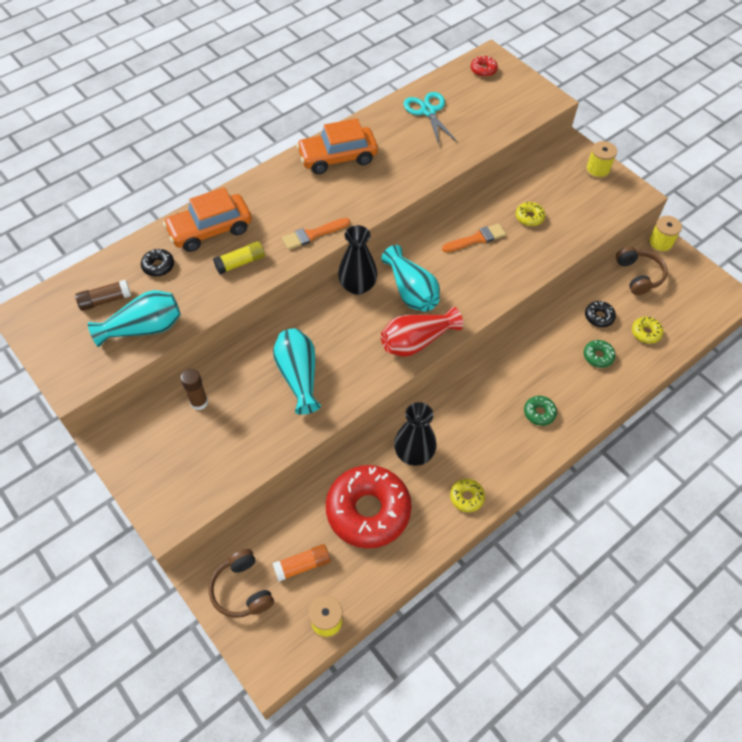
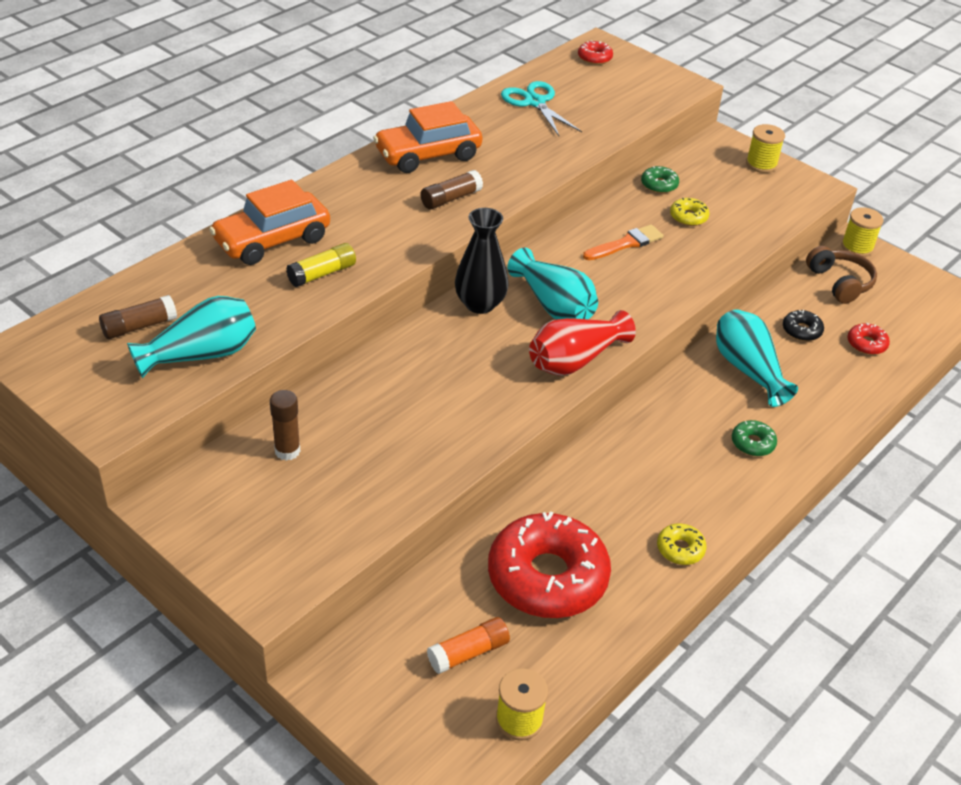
camera: 10 degrees left, 15 degrees down
black donut [141,249,174,277] -> none
brown headphones [209,549,274,618] -> none
turquoise vase [273,328,321,415] -> turquoise vase moved to [716,309,798,407]
orange brush [282,218,350,250] -> none
black vase [394,402,437,466] -> none
green donut [584,340,616,368] -> green donut moved to [641,166,679,193]
yellow donut [632,317,663,344] -> red donut [847,323,890,355]
none -> brown glue stick [421,170,483,209]

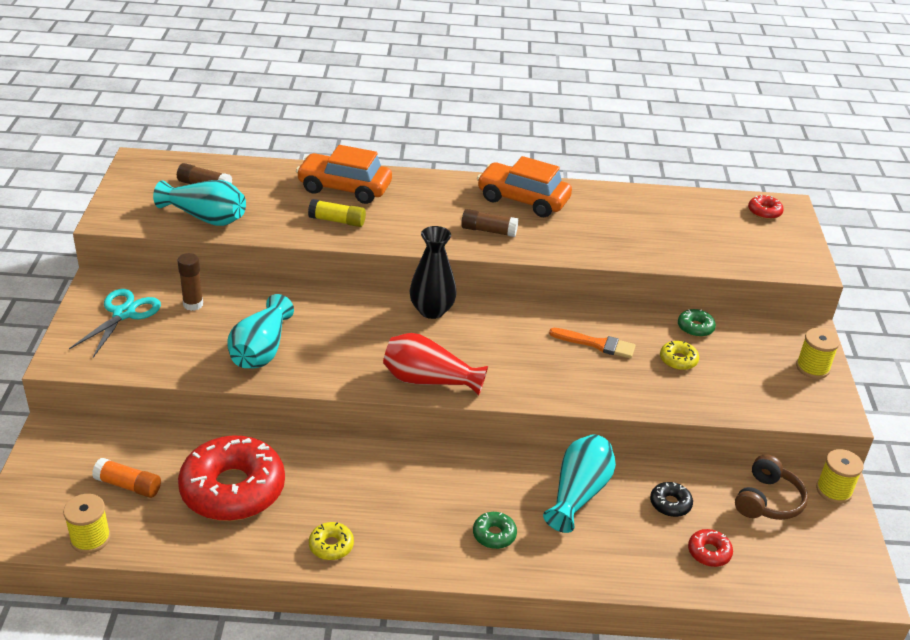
camera: 50 degrees right, 5 degrees down
turquoise scissors [501,81,582,136] -> turquoise scissors moved to [69,289,161,358]
turquoise vase [508,248,598,320] -> turquoise vase moved to [227,294,294,368]

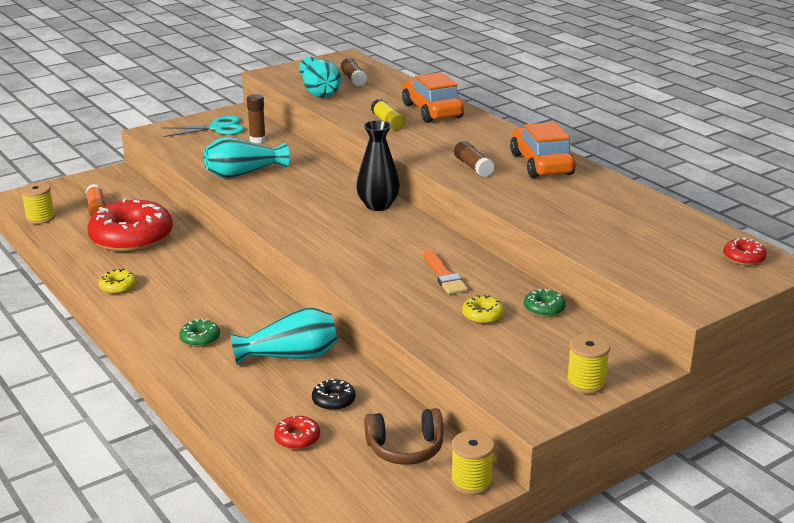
camera: 55 degrees right, 10 degrees down
red vase [383,333,488,396] -> none

